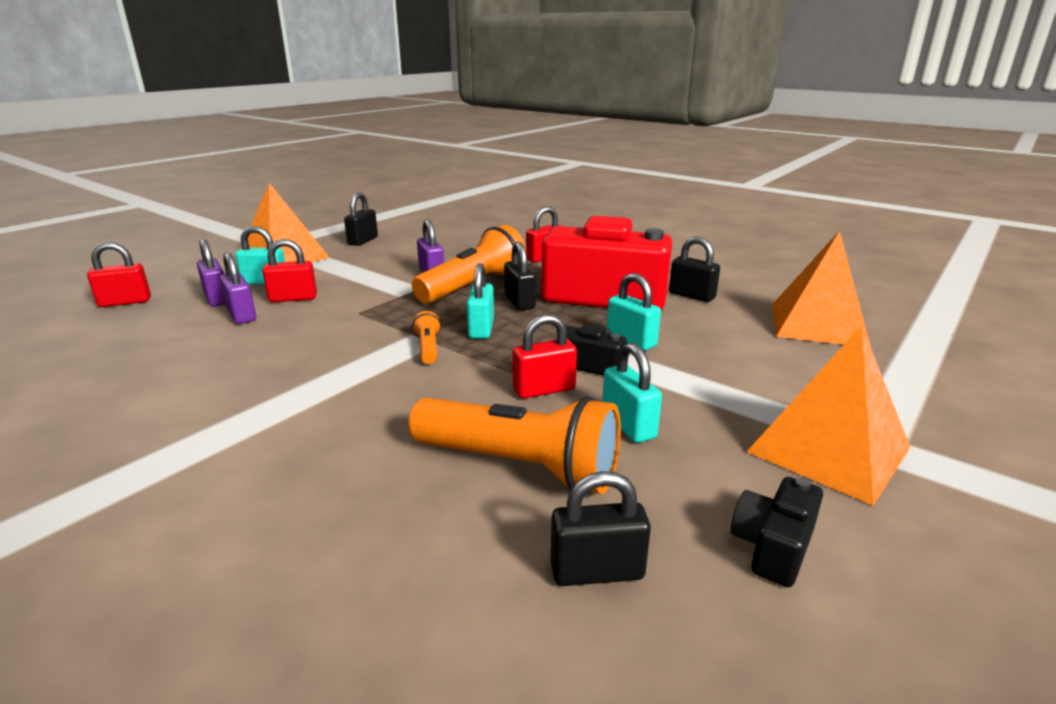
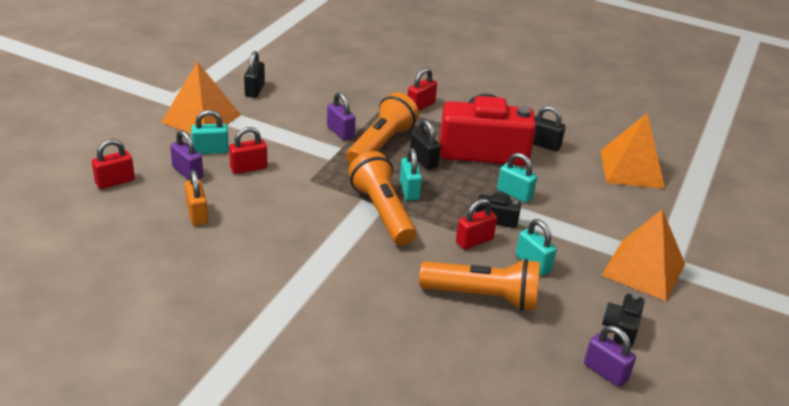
camera: 15 degrees left, 10 degrees up
purple padlock [219,252,256,324] -> purple padlock moved to [584,325,636,387]
orange flashlight [412,311,441,364] -> orange flashlight [348,151,416,245], size x2.23
black padlock [551,471,651,586] -> none
none -> orange padlock [185,170,208,226]

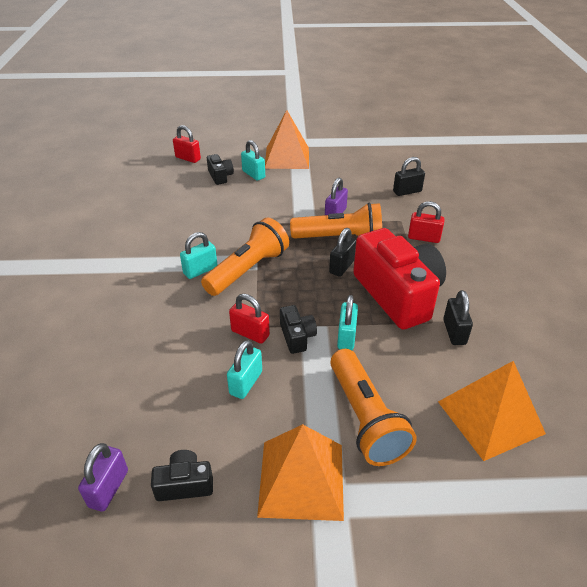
camera: 65 degrees right, 5 degrees up
purple padlock [170,130,203,180] -> black camera [207,154,234,185]
orange padlock [185,170,208,226] -> none
red padlock [229,127,267,174] -> none
black padlock [244,51,265,98] -> black padlock moved to [393,157,425,196]
turquoise padlock [400,148,422,201] -> turquoise padlock moved to [180,232,218,279]
orange flashlight [419,258,540,311] -> orange flashlight moved to [330,349,417,466]

